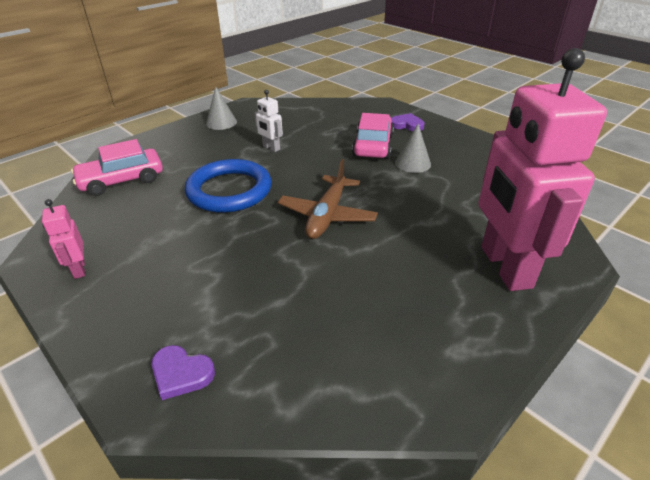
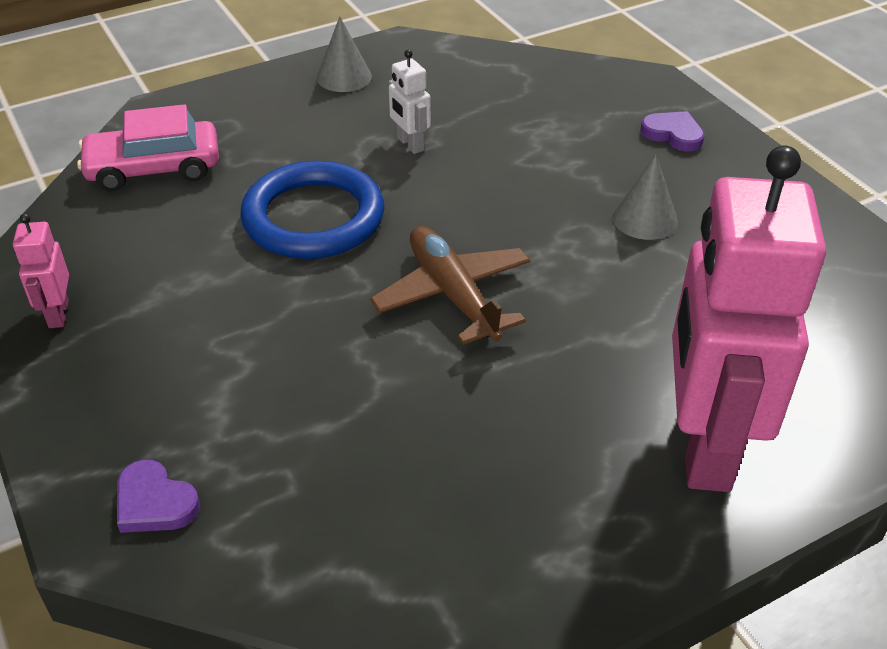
camera: 15 degrees right, 5 degrees up
brown plane [278,159,378,239] -> brown plane turned 120 degrees clockwise [370,226,530,345]
pink car [352,113,394,159] -> none

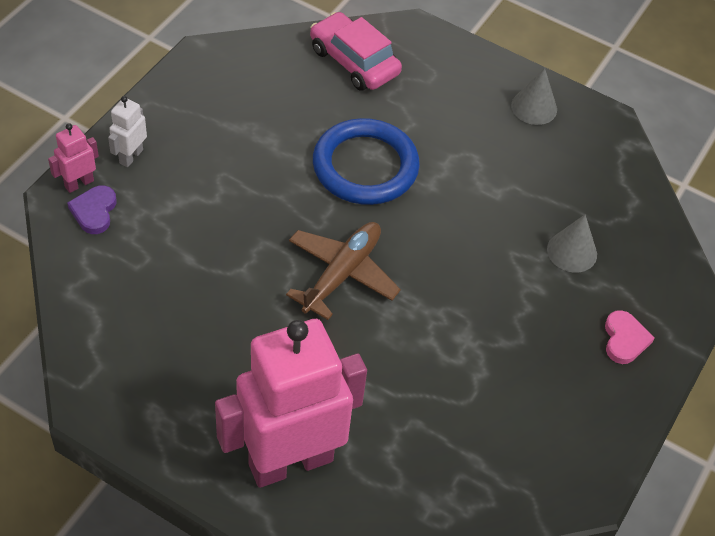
camera: 55 degrees right, 10 degrees up
pink robot [13,213,69,328] -> pink robot moved to [48,123,99,193]
white robot [389,50,431,154] -> white robot moved to [108,96,147,167]
grey cone [612,154,678,240] -> grey cone moved to [547,215,597,273]
purple heart [640,111,705,152] -> pink heart [605,310,654,364]

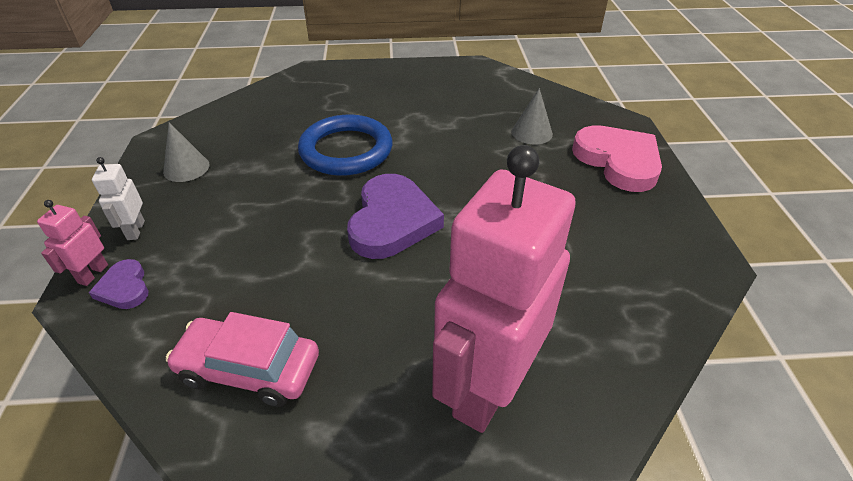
camera: 30 degrees left, 10 degrees down
brown plane [286,222,401,320] -> purple heart [347,174,444,259]
pink car [310,12,402,91] -> pink car moved to [166,312,319,407]
grey cone [511,68,557,125] -> grey cone moved to [163,122,209,182]
pink heart [605,310,654,364] -> pink heart [572,125,662,192], size x2.01

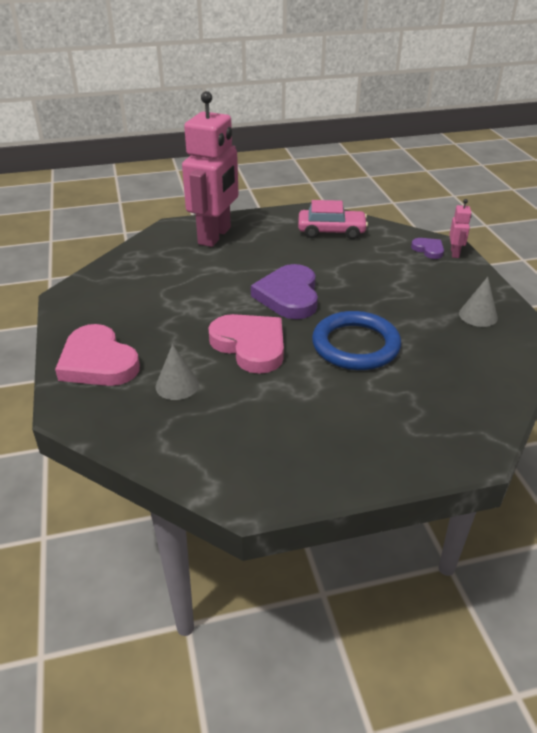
camera: 170 degrees right, 5 degrees down
white robot [92,157,145,240] -> none
none -> pink heart [208,314,284,374]

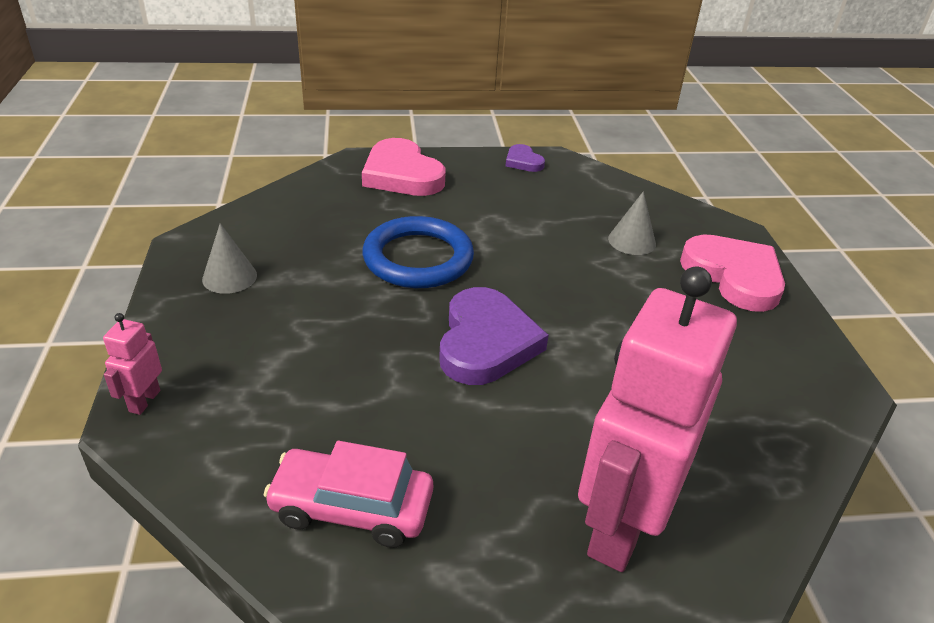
camera: 175 degrees left, 0 degrees up
pink heart [208,314,284,374] -> pink heart moved to [362,138,446,196]
purple heart [411,238,444,259] -> purple heart moved to [506,144,545,172]

